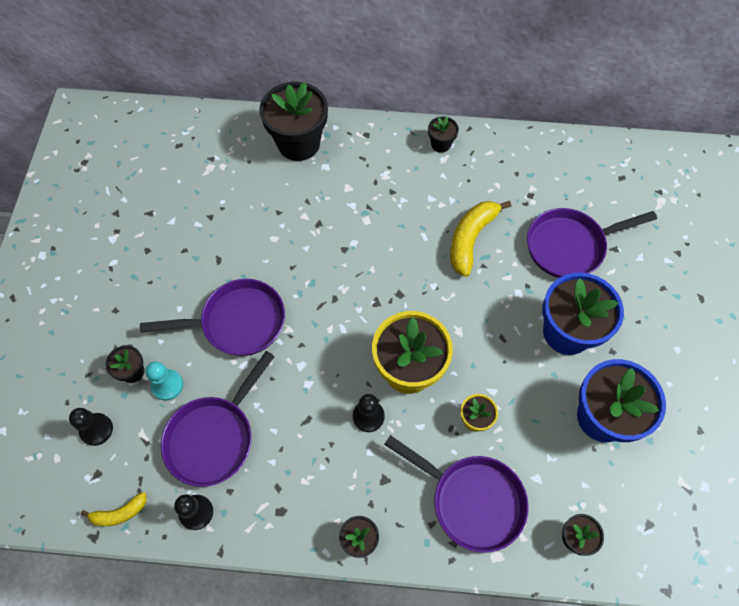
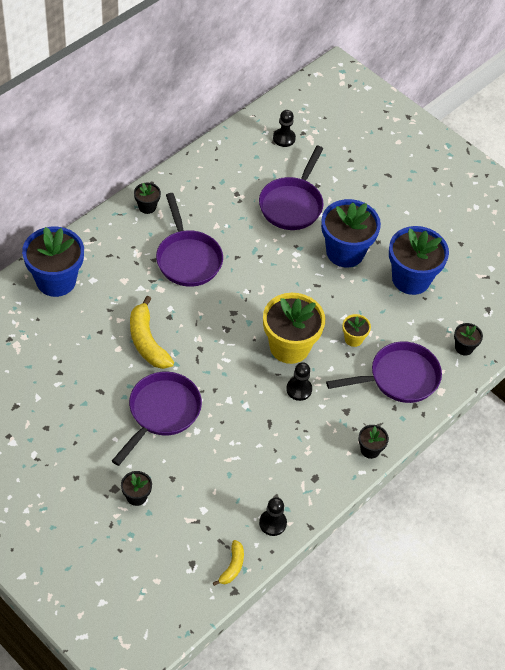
camera: 55 degrees left, 10 degrees down
black pawn [69,408,113,446] -> black pawn moved to [273,110,296,147]
turquoise pawn [145,362,183,401] -> none
purple pan [161,351,275,487] -> purple pan moved to [156,193,223,287]
black flower pot [259,82,328,161] -> blue flower pot [22,227,84,297]
yellow banana [450,201,511,277] -> yellow banana moved to [130,296,174,369]

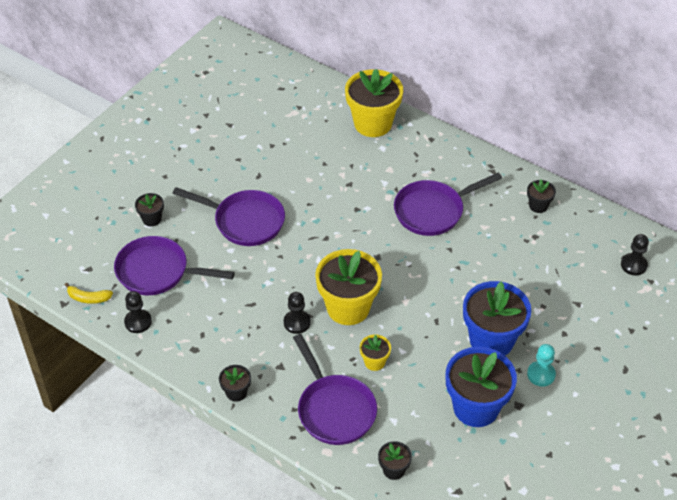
camera: 85 degrees right, 5 degrees down
blue flower pot [22,227,84,297] -> yellow flower pot [345,69,403,137]
yellow banana [130,296,174,369] -> none
black flower pot [134,182,161,214] -> black flower pot moved to [527,180,556,213]
purple pan [259,146,324,230] -> purple pan moved to [114,236,235,295]
none -> turquoise pawn [527,344,556,387]

